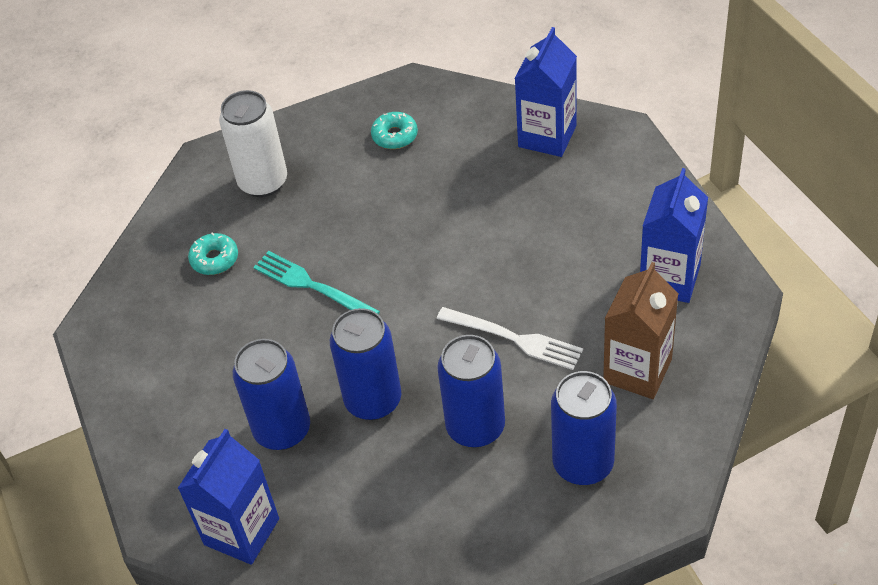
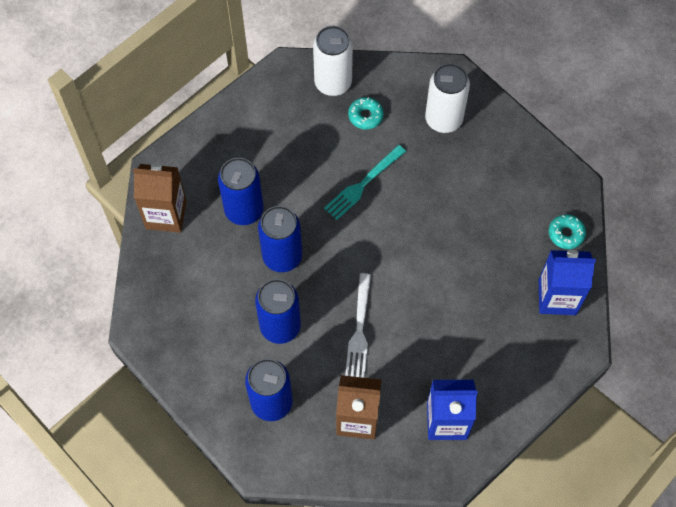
camera: 65 degrees right, 15 degrees up
blue carton [178,429,279,565] -> brown carton [133,164,187,233]
turquoise fork [253,251,380,314] -> turquoise fork turned 150 degrees counterclockwise [324,145,406,220]
turquoise donut [371,112,418,149] -> turquoise donut moved to [549,214,586,249]
none -> white can [313,26,353,96]

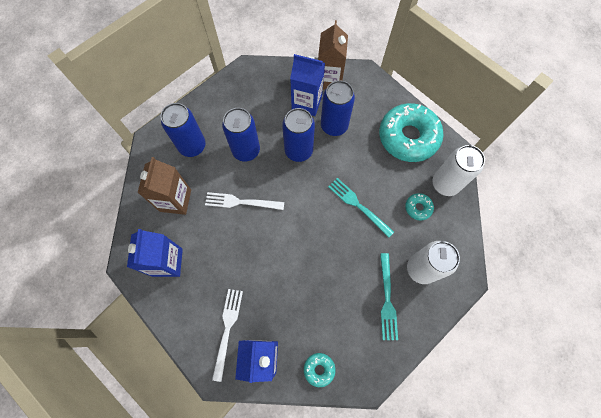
camera: 90 degrees right, 5 degrees up
none -> white fork [212,289,243,382]
none -> blue carton [290,54,325,116]
none -> turquoise donut [379,103,444,162]
none -> turquoise fork [380,253,398,340]

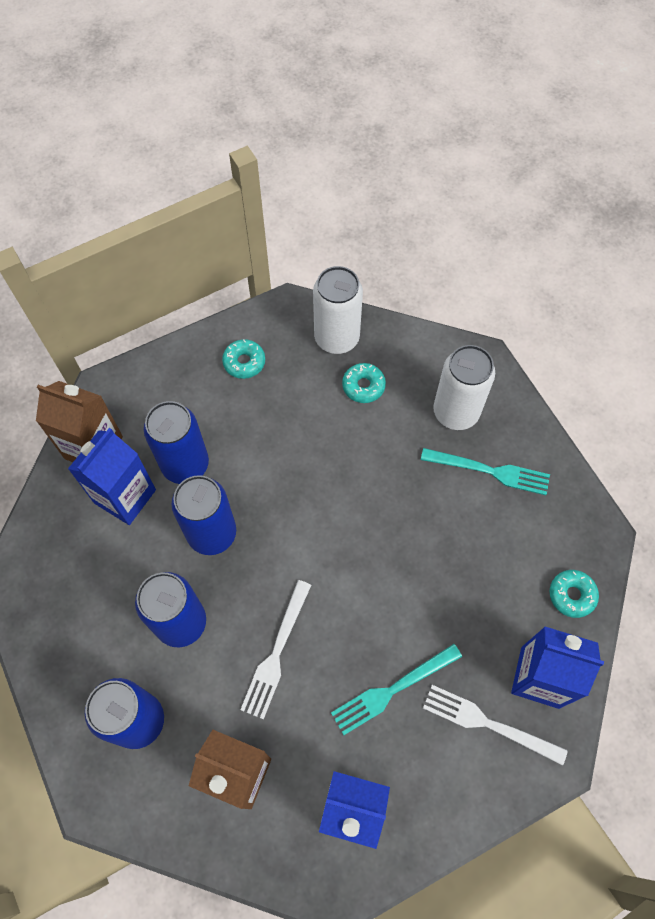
camera: 75 degrees left, 5 degrees down
turquoise fork [328,178,394,238] -> turquoise fork moved to [331,644,462,735]
turquoise donut [379,103,444,162] -> turquoise donut [222,339,265,379], size x0.42

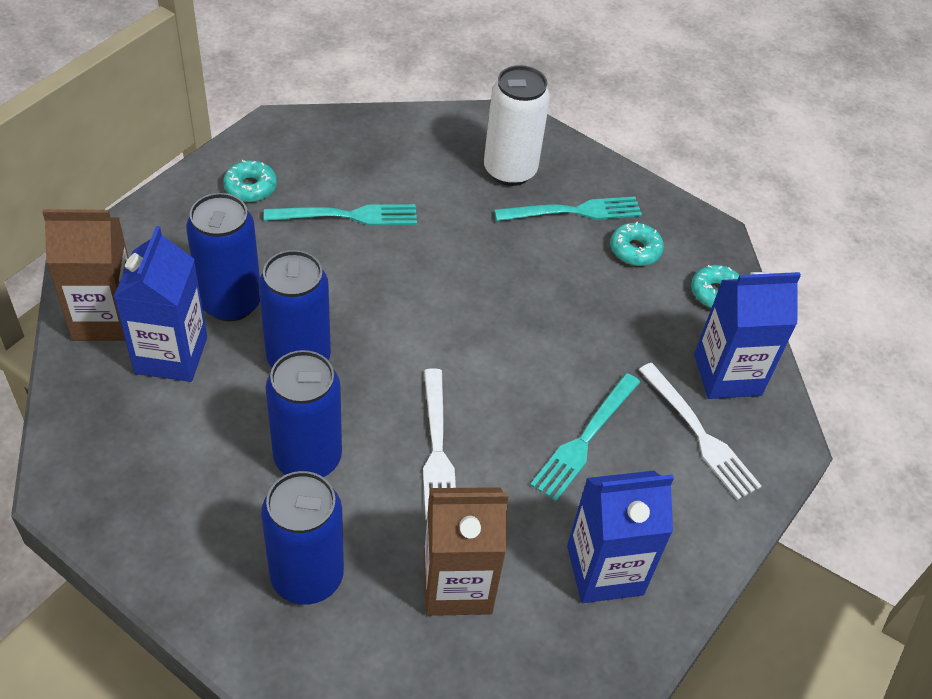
camera: 30 degrees left, 15 degrees down
white can [313,266,363,354] -> none
turquoise donut [342,363,386,403] -> turquoise donut moved to [610,222,664,266]
white fork [423,685,568,765] -> white fork turned 120 degrees counterclockwise [639,363,761,500]
none -> turquoise fork [264,204,417,226]

